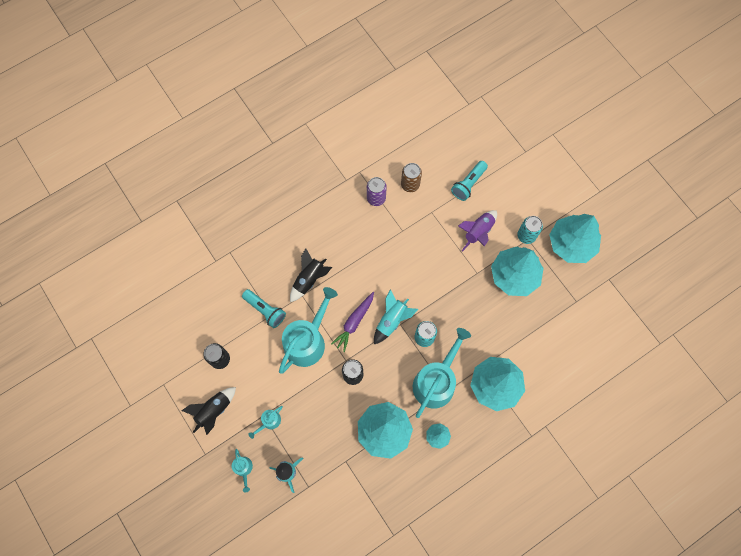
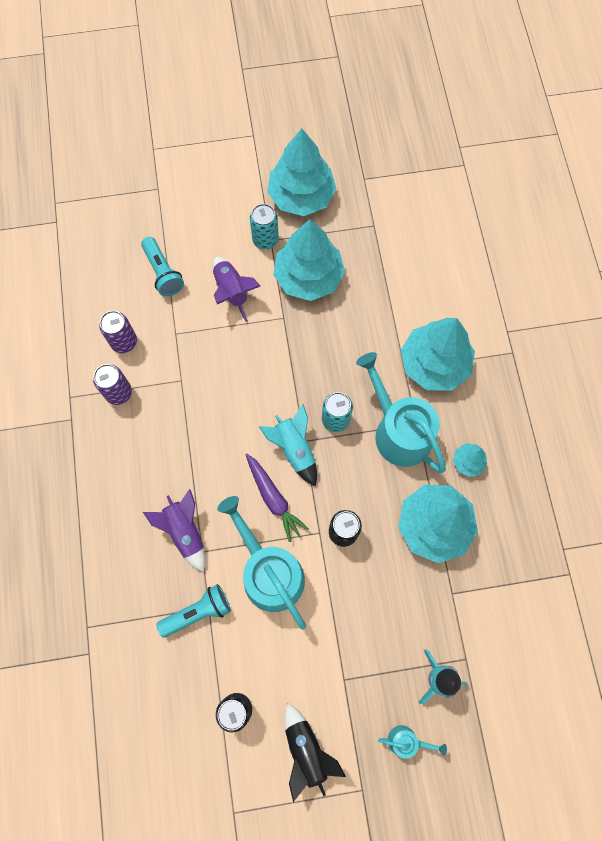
camera: 65 degrees left, 0 degrees up
turquoise watering can [249,406,283,439] -> none
black rocket [290,248,332,302] -> purple rocket [143,489,206,572]
brown can [401,163,422,192] -> purple can [99,311,137,353]

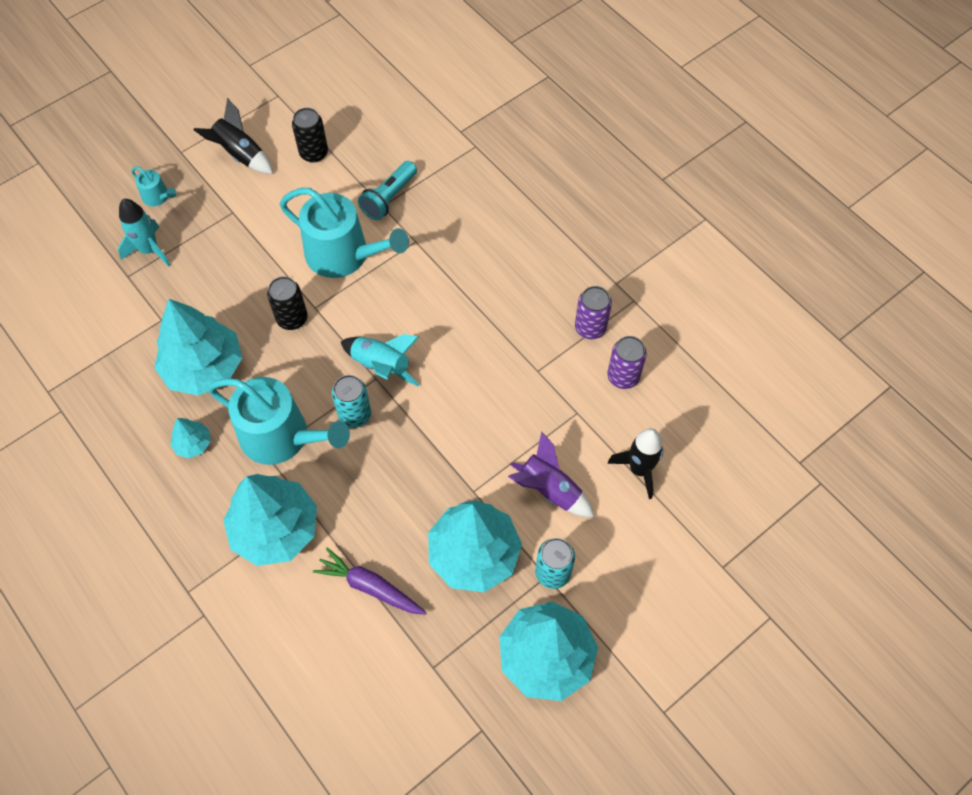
camera: 150 degrees right, 10 degrees down
turquoise flashlight [141,237,184,296] -> black rocket [607,428,664,499]
purple rocket [143,489,206,572] -> none
purple carrot [245,454,309,542] -> purple carrot moved to [313,547,427,615]
turquoise watering can [378,725,447,759] -> turquoise watering can turned 120 degrees counterclockwise [131,166,176,206]

